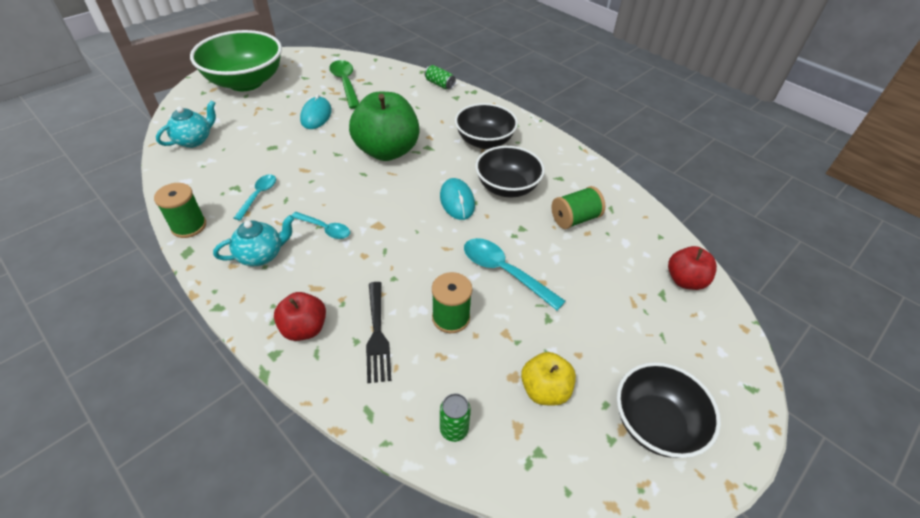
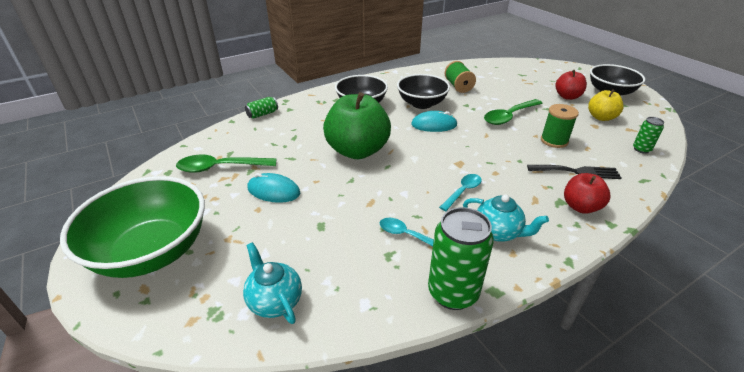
camera: 75 degrees left, 10 degrees down
green spool [154,183,206,238] -> green can [428,207,494,310]
turquoise teapot [213,215,294,266] -> turquoise teapot turned 135 degrees clockwise [463,194,549,242]
turquoise spoon [464,238,565,311] -> green spoon [484,99,543,125]
red apple [668,246,717,290] -> red apple moved to [555,70,587,100]

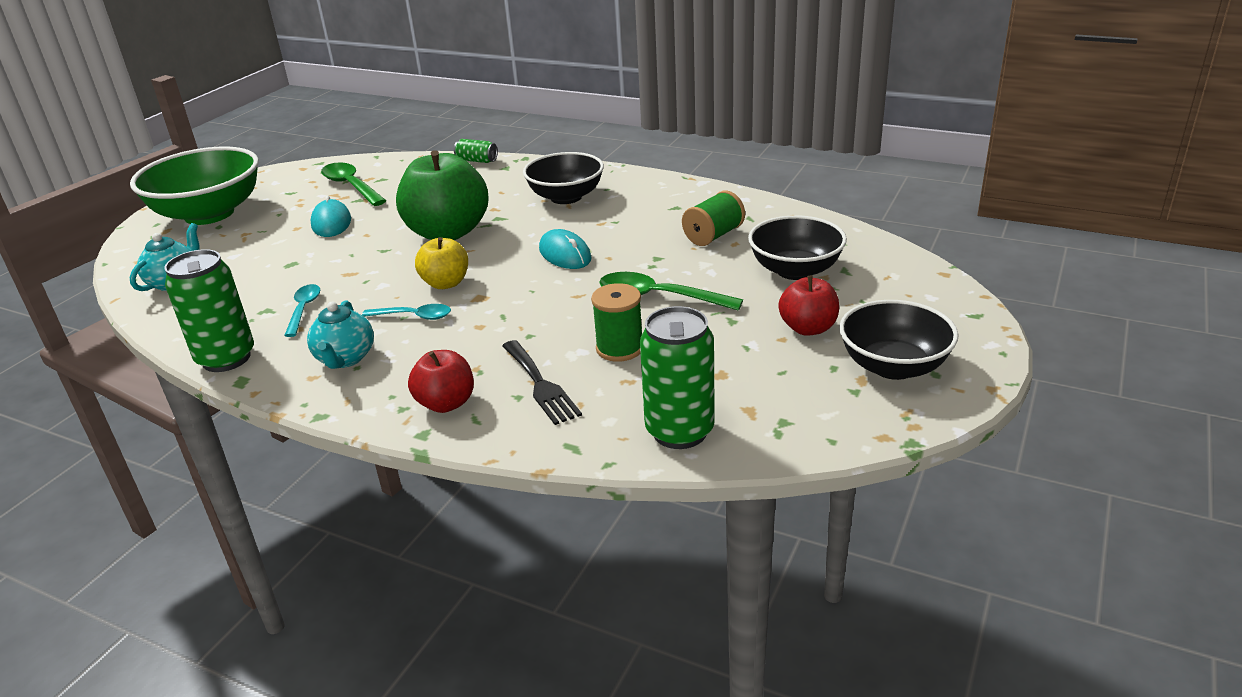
camera: 60 degrees right, 5 degrees down
black bowl [397,74,450,109] -> black bowl moved to [748,215,847,280]
yellow apple [588,89,624,121] -> yellow apple moved to [415,237,468,289]
green can [633,117,664,154] -> green can [640,306,715,449], size x1.95

